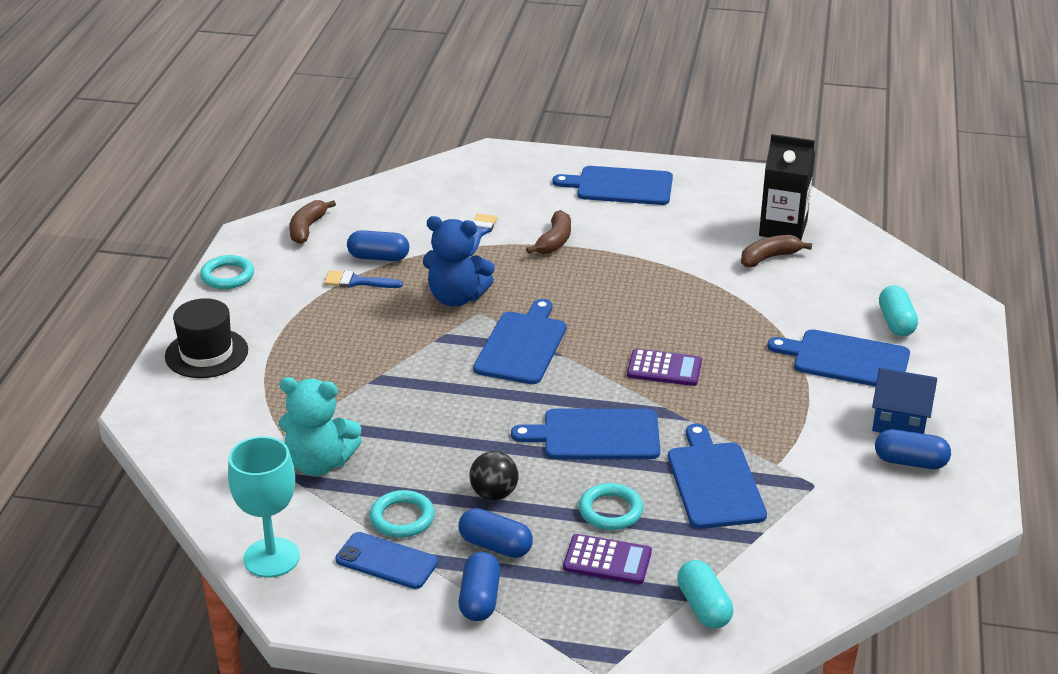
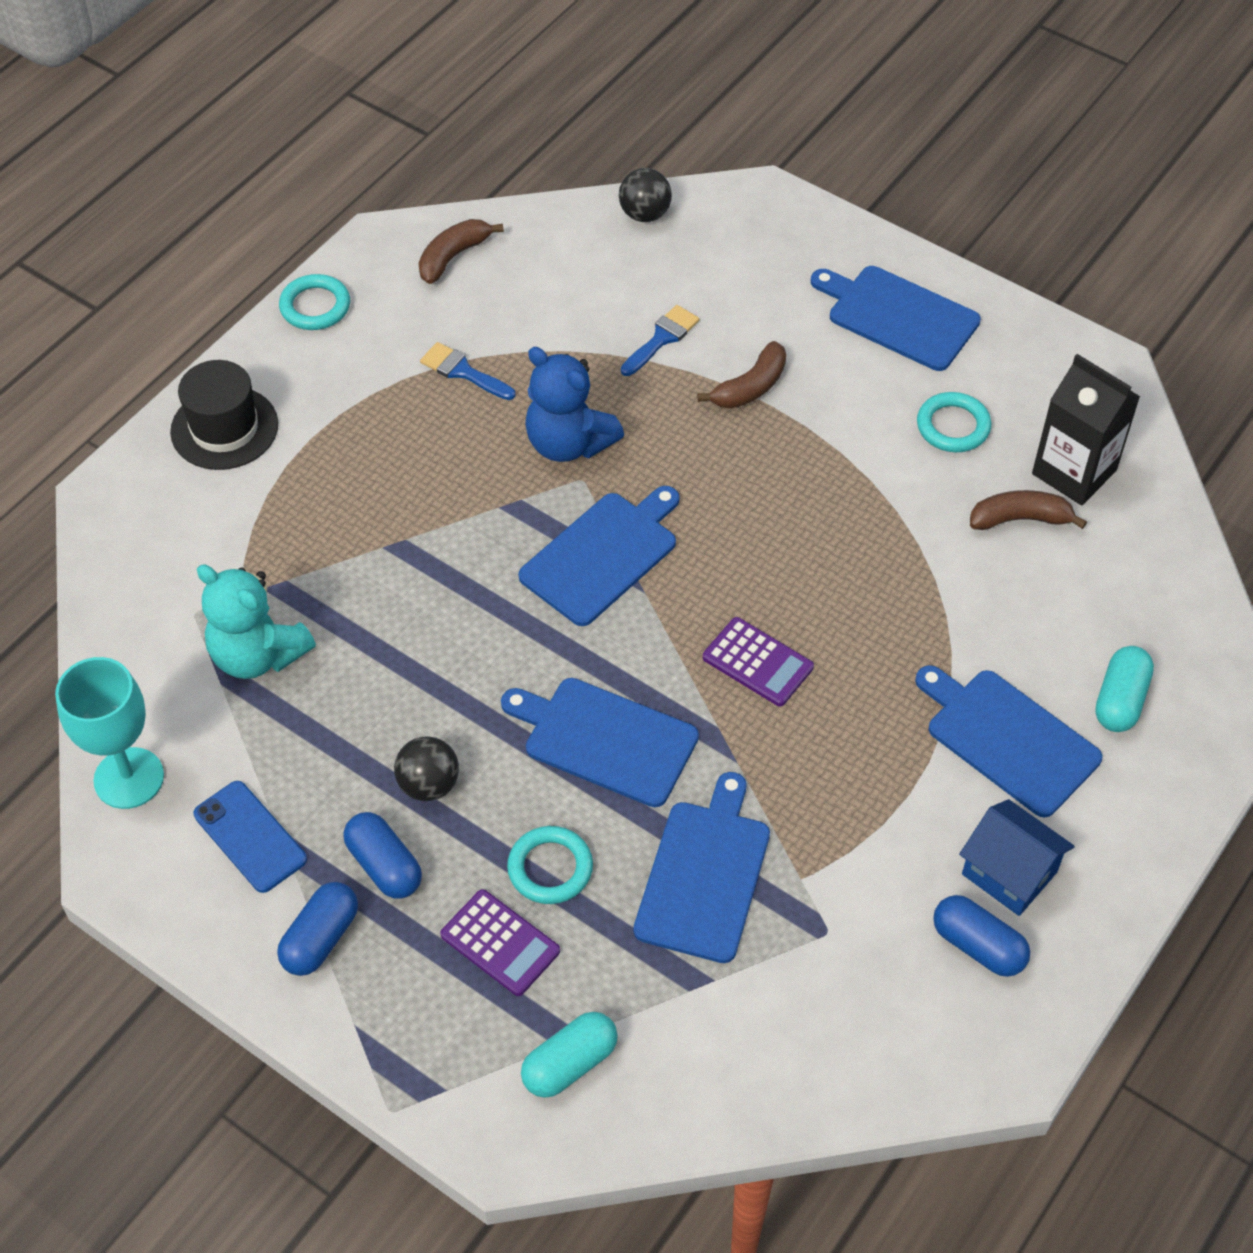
camera: 25 degrees right, 20 degrees up
blue capsule [347,230,409,261] -> none
turquoise ring [370,490,435,538] -> turquoise ring moved to [917,392,991,452]
turquoise capsule [677,560,733,629] -> turquoise capsule turned 45 degrees clockwise [521,1012,618,1098]
none -> black ball [619,168,672,222]

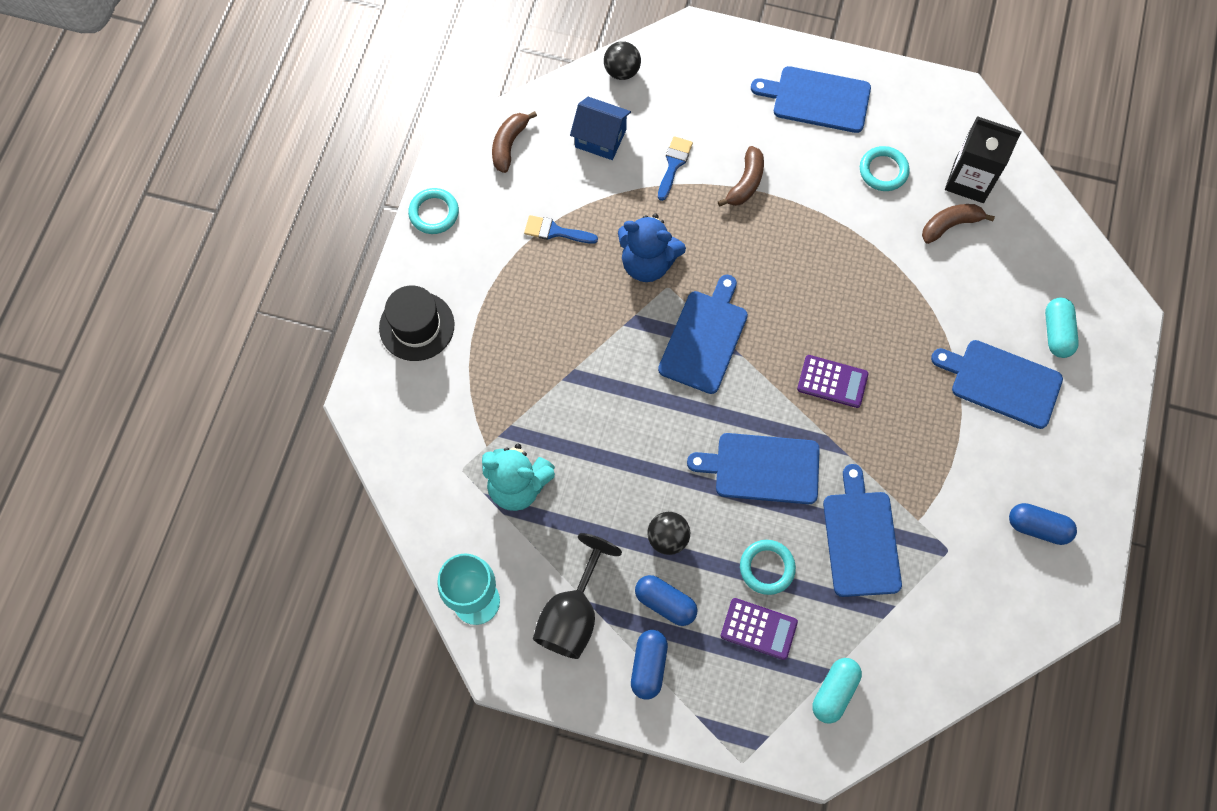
camera: 20 degrees left, 15 degrees up
blue phone [194,781,307,893] -> black goblet [533,533,622,659]
blue house [959,799,1075,916] -> blue house moved to [570,97,631,160]

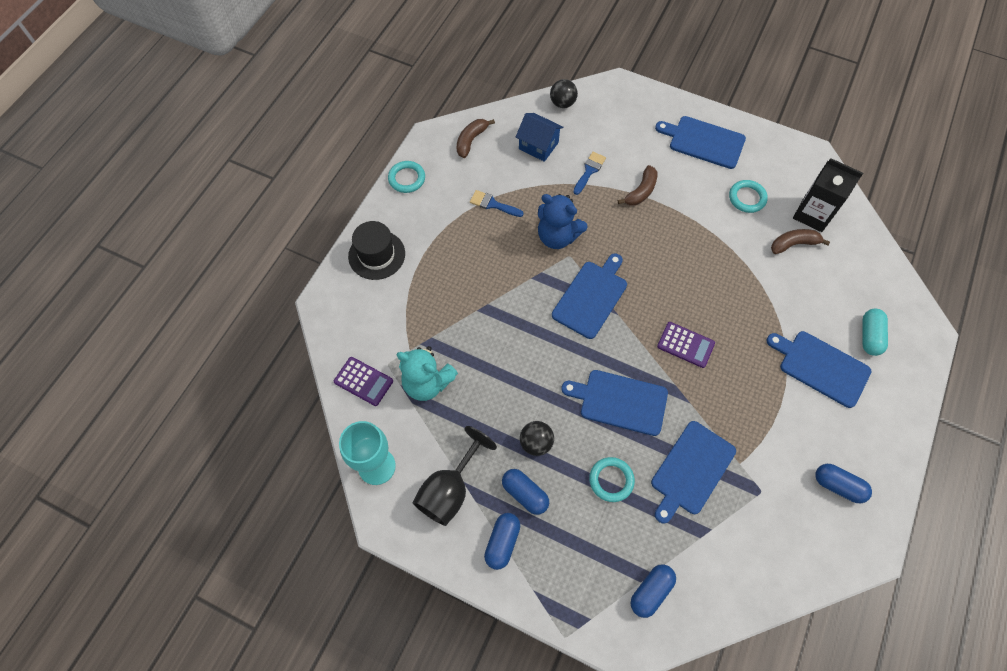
camera: 10 degrees right, 5 degrees down
purple calculator [721,598,798,660] -> purple calculator moved to [334,357,393,406]
turquoise capsule [812,658,862,724] -> blue capsule [631,564,676,618]
blue cutting board [823,464,902,597] -> blue cutting board turned 150 degrees counterclockwise [651,421,736,524]

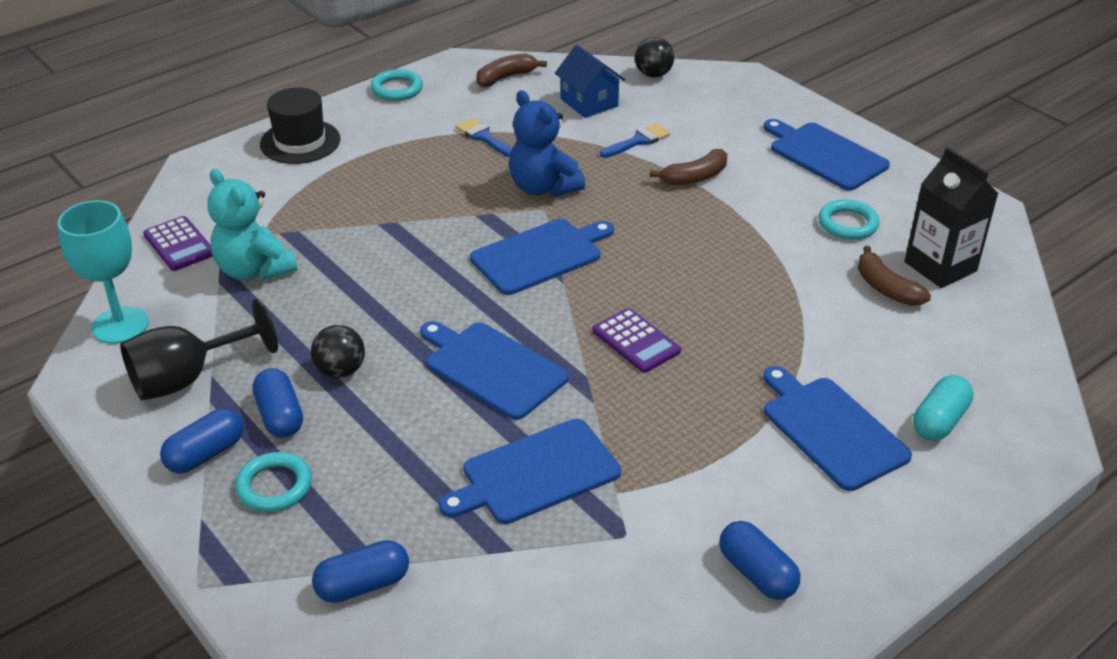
camera: 25 degrees right, 25 degrees down
turquoise ring [589,457,635,502] -> turquoise ring moved to [235,452,312,512]
brown banana [771,229,830,254] -> brown banana turned 135 degrees counterclockwise [858,246,931,306]

